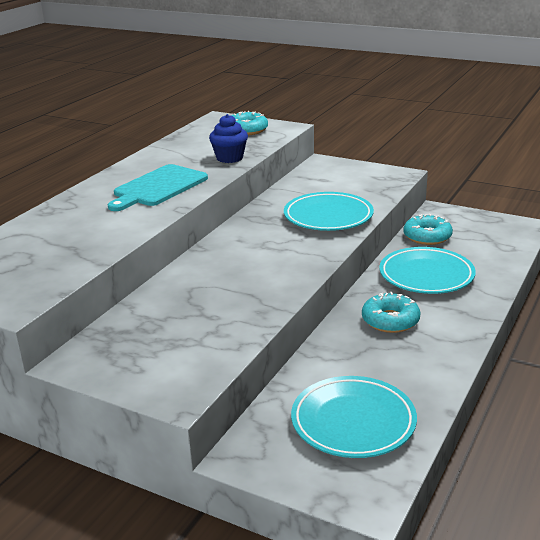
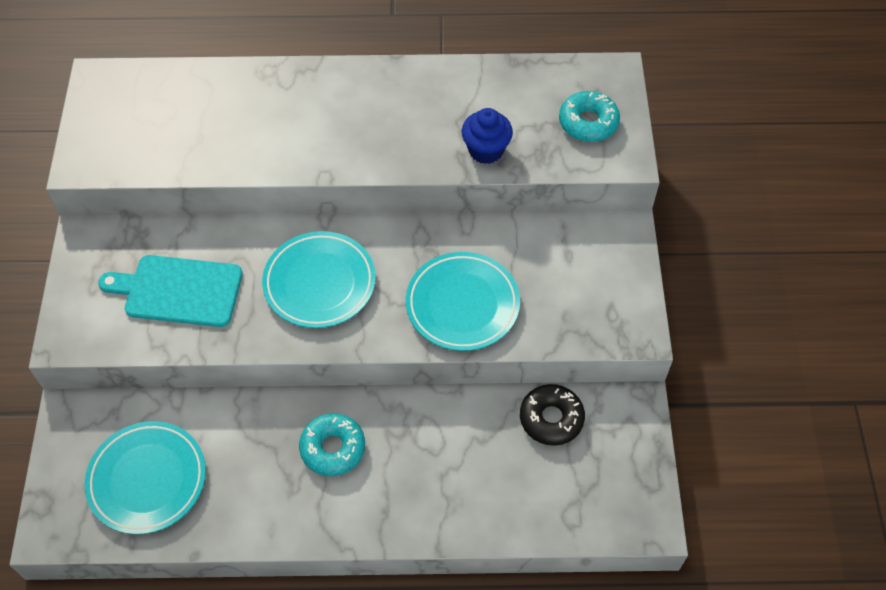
camera: 60 degrees right, 30 degrees up
turquoise cutting board [108,164,208,211] -> turquoise cutting board moved to [98,255,243,327]
turquoise plate [379,247,476,294] -> turquoise plate moved to [262,231,376,328]
turquoise donut [404,214,453,245] -> black donut [520,384,585,446]

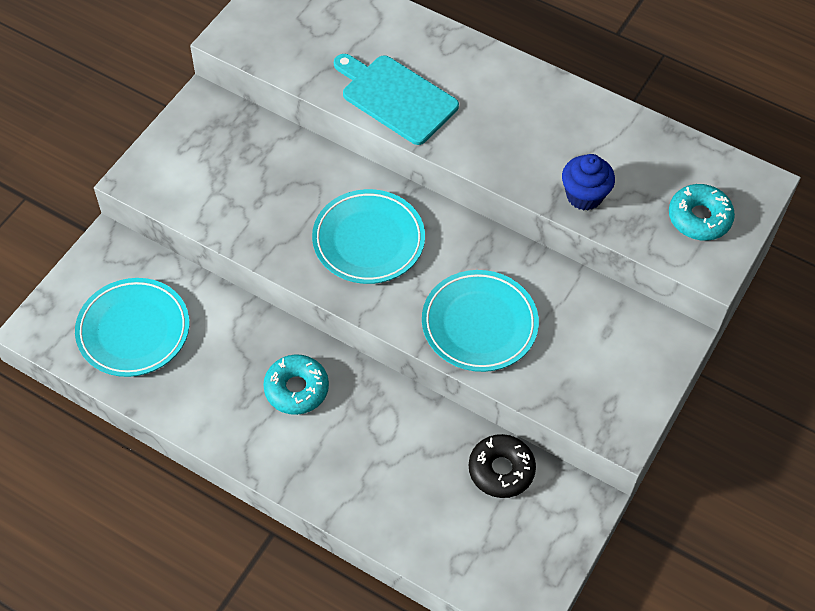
camera: 30 degrees right, 0 degrees up
turquoise cutting board [98,255,243,327] -> turquoise cutting board moved to [334,54,459,145]

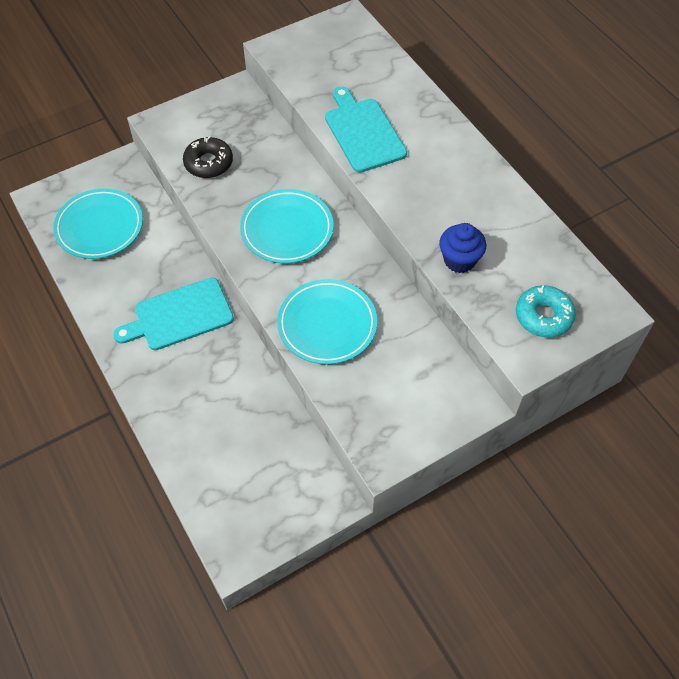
camera: 30 degrees right, 0 degrees up
turquoise donut [263,354,329,415] -> turquoise cutting board [113,278,234,350]
black donut [469,434,536,498] -> black donut moved to [183,136,233,178]

